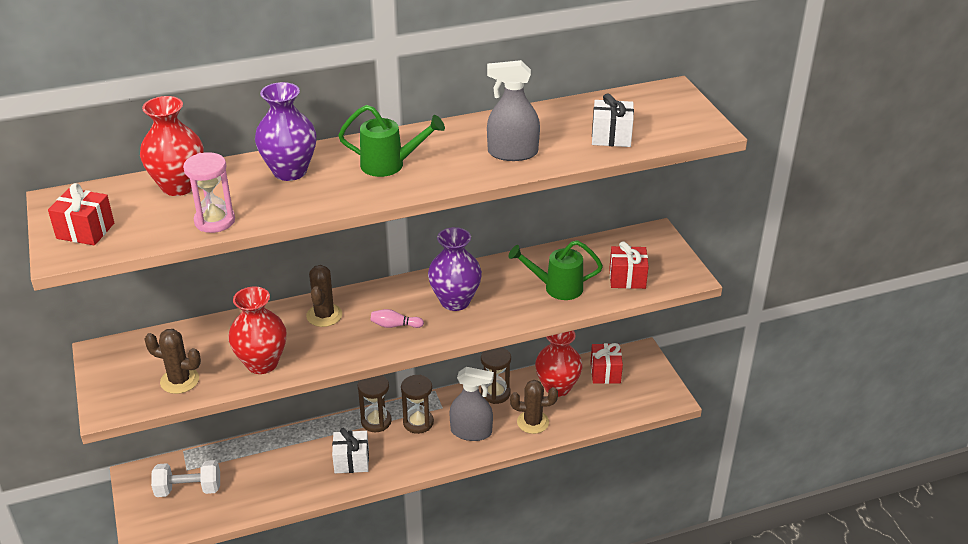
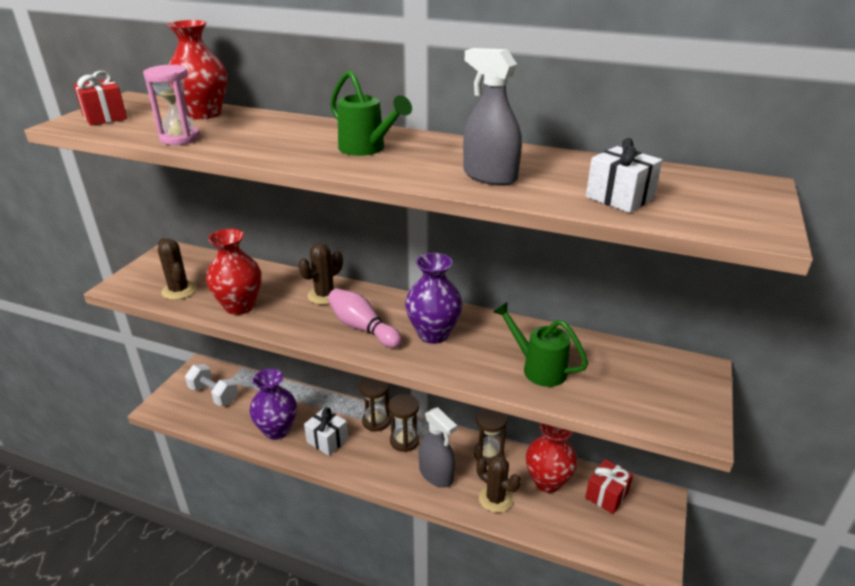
camera: 40 degrees right, 5 degrees down
purple vase [255,82,317,181] -> purple vase moved to [249,369,297,440]
pink bowling pin [370,309,424,328] -> pink bowling pin [328,288,402,348], size x1.78
red gift [609,242,649,289] -> none

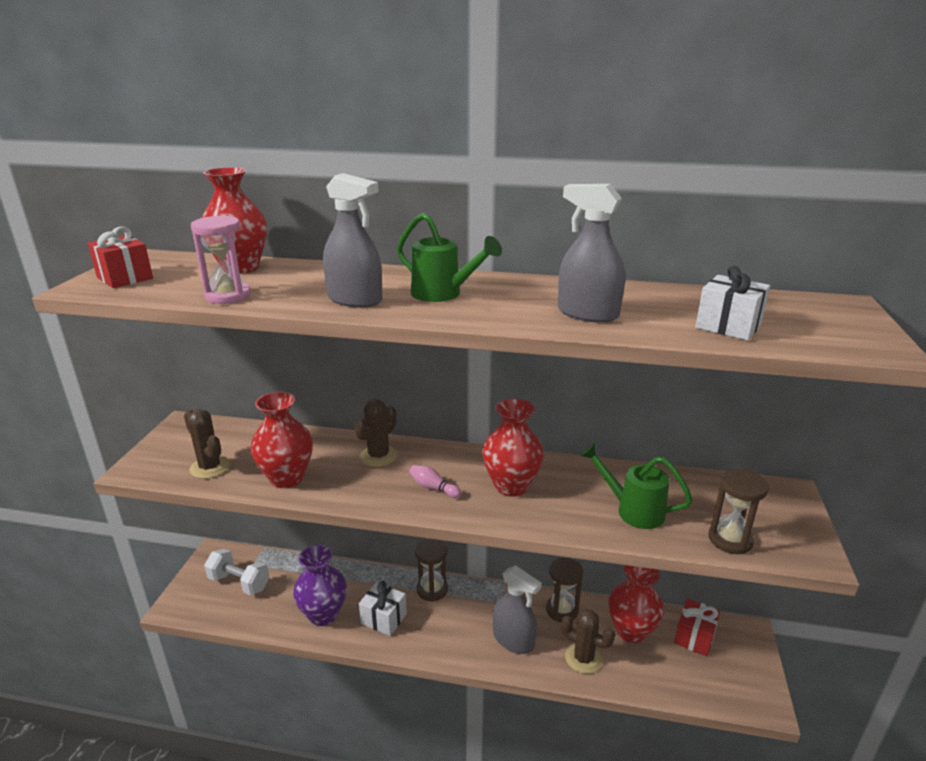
camera: 10 degrees left, 5 degrees down
pink bowling pin [328,288,402,348] -> pink bowling pin [409,465,461,498], size x0.56
brown hourglass [388,394,419,452] -> brown hourglass moved to [708,469,769,554]
purple vase [405,253,462,344] -> red vase [482,398,544,497]
none -> grey spray bottle [323,173,382,308]

